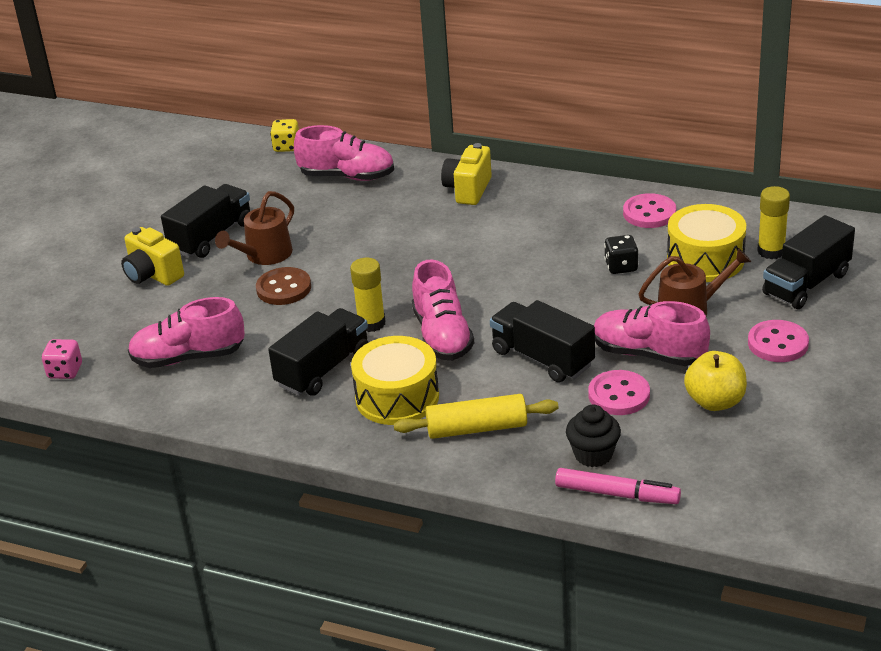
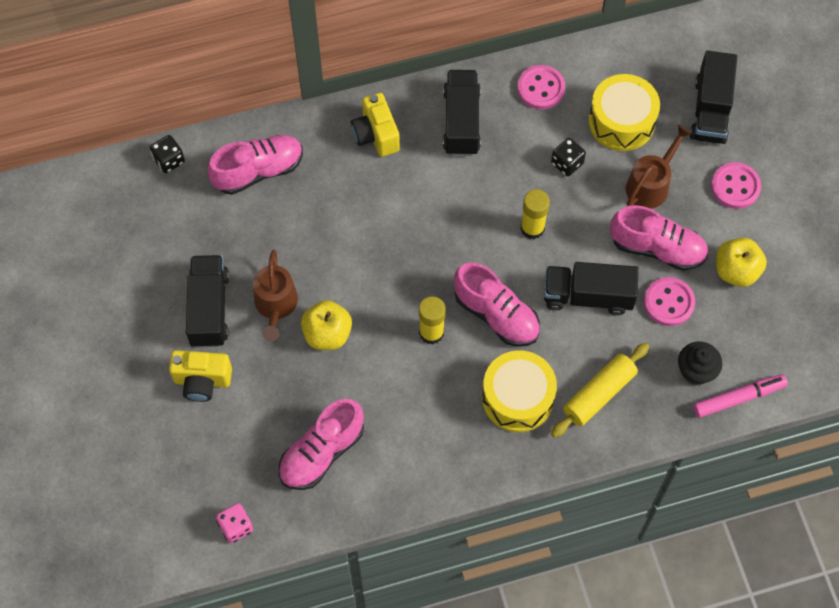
camera: 40 degrees left, 30 degrees up
brown button [256,267,311,305] -> yellow apple [301,300,352,350]
black truck [268,308,369,396] -> black truck moved to [443,70,481,156]
yellow dice [270,119,299,152] -> black dice [150,135,185,173]
pink shoe [594,301,710,366] -> pink shoe turned 150 degrees counterclockwise [610,205,708,271]
yellow glue stick [757,186,790,259] -> yellow glue stick moved to [520,189,550,239]

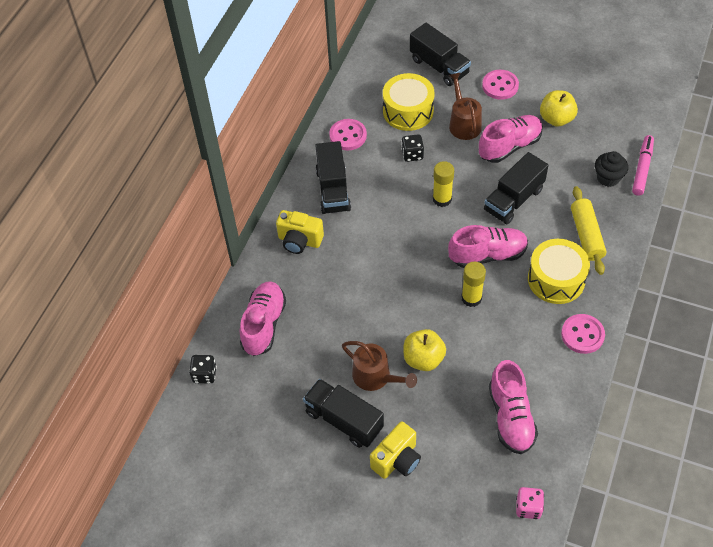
camera: 50 degrees left, 10 degrees down
black truck [443,70,481,156] -> black truck turned 135 degrees counterclockwise [315,141,351,214]
pink button [644,277,695,326] -> pink button moved to [561,314,605,354]

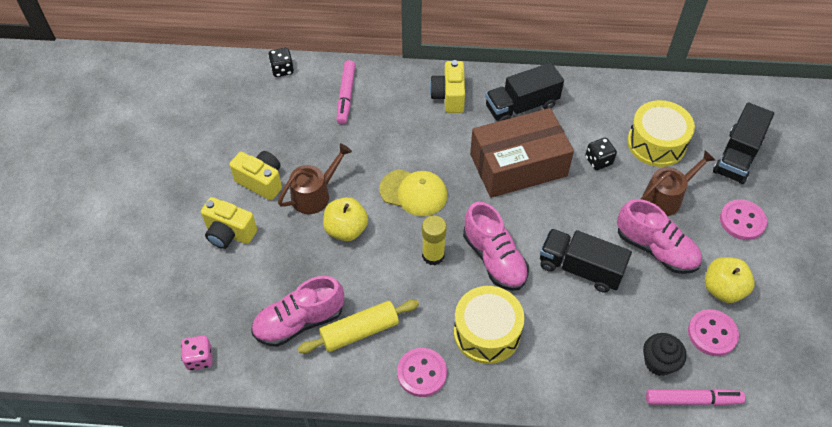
camera: 70 degrees right, 0 degrees up
pink shoe [240,281,286,356] -> pink marker [337,60,355,124]
black truck [303,379,384,448] -> yellow camera [229,151,282,200]
pink button [329,119,367,150] -> pink button moved to [688,309,739,356]
brown watering can [342,341,417,391] -> brown watering can turned 150 degrees counterclockwise [278,143,352,214]
yellow glue stick [433,161,454,207] -> none
yellow rolling pin [571,186,606,275] -> yellow rolling pin moved to [297,300,419,353]
none -> yellow cap [379,169,448,216]
none -> brown box [470,108,574,198]

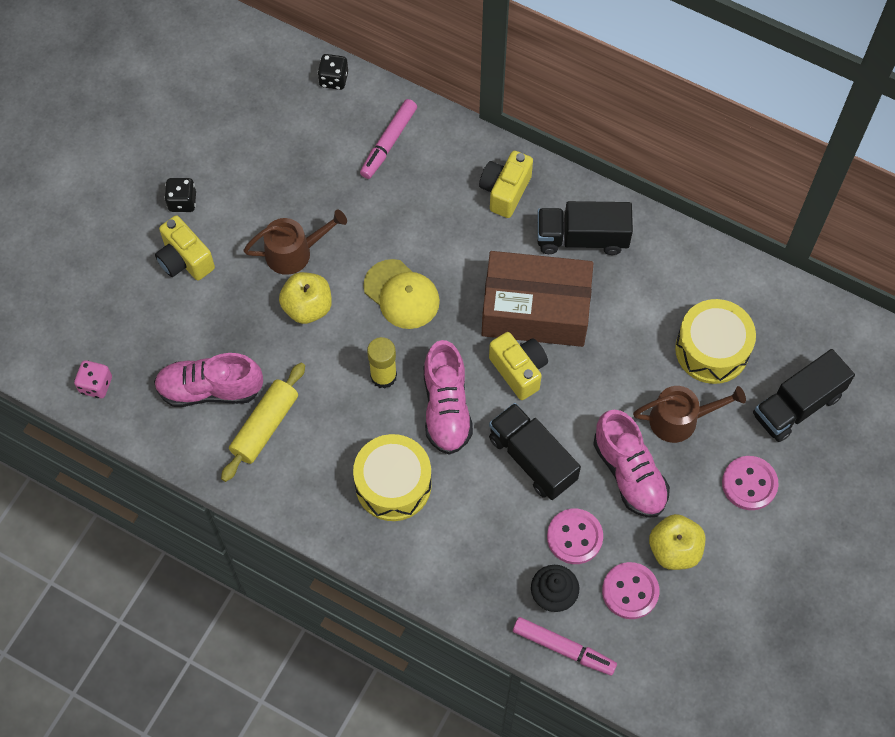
camera: 25 degrees right, 10 degrees up
yellow camera [229,151,282,200] -> yellow camera moved to [489,332,548,400]
yellow rolling pin [297,300,419,353] -> yellow rolling pin turned 60 degrees counterclockwise [221,363,305,482]
pink button [397,348,447,397] -> pink button moved to [547,509,603,564]
black dice [585,138,617,170] -> black dice moved to [164,178,196,212]

